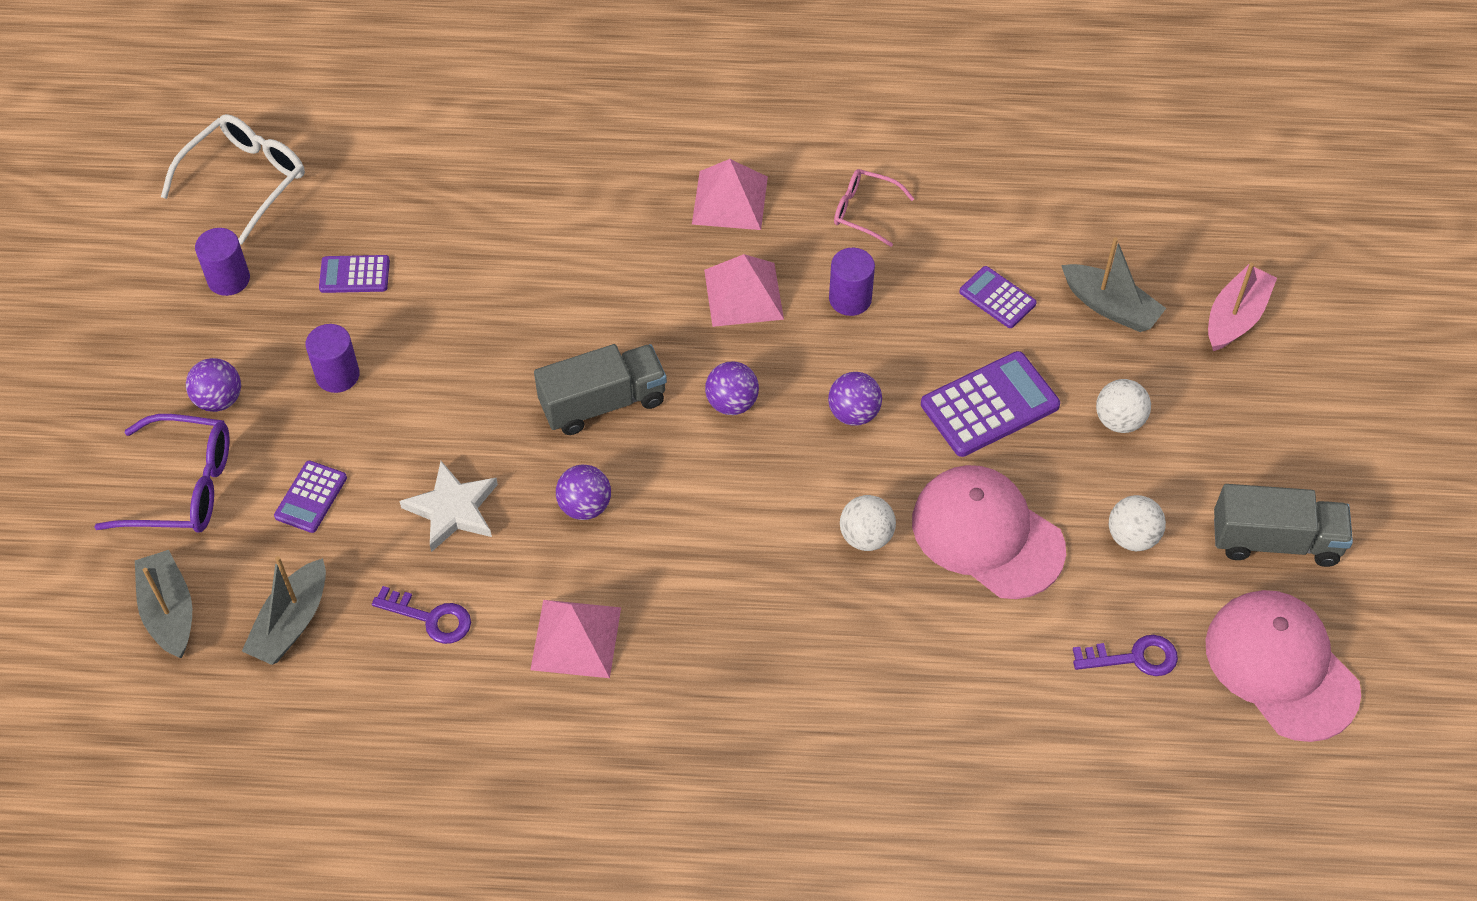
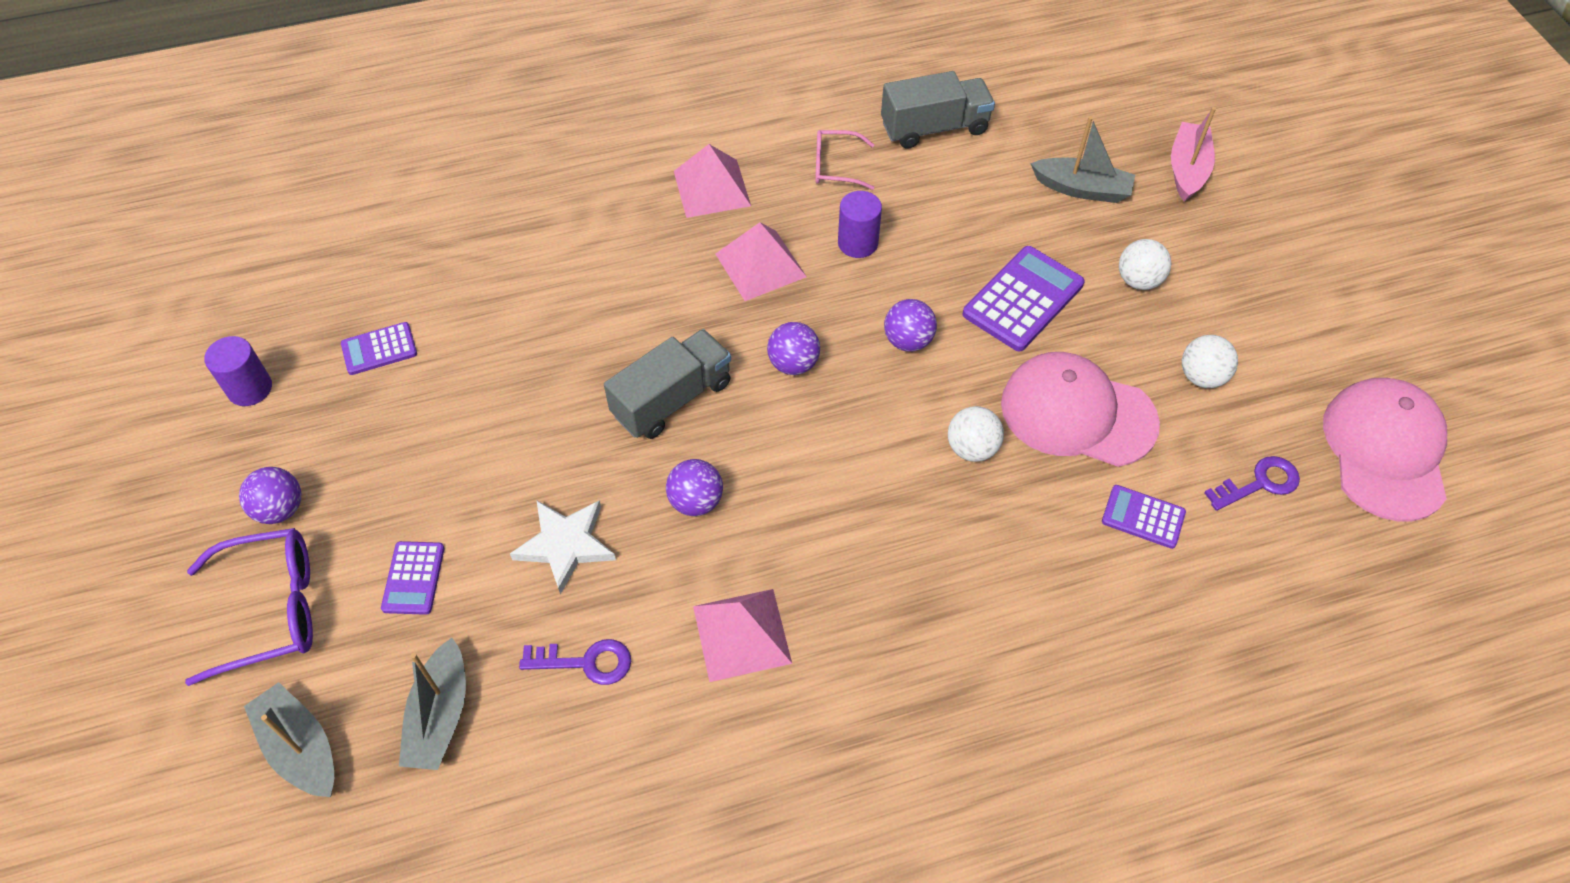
camera: 20 degrees left, 0 degrees up
white glasses [161,114,305,245] -> none
purple cylinder [305,324,360,393] -> none
purple calculator [959,266,1037,328] -> purple calculator moved to [1102,485,1186,549]
pink cap [1205,590,1361,742] -> pink cap turned 60 degrees clockwise [1323,378,1447,521]
grey truck [1214,484,1353,567] -> grey truck moved to [881,71,995,149]

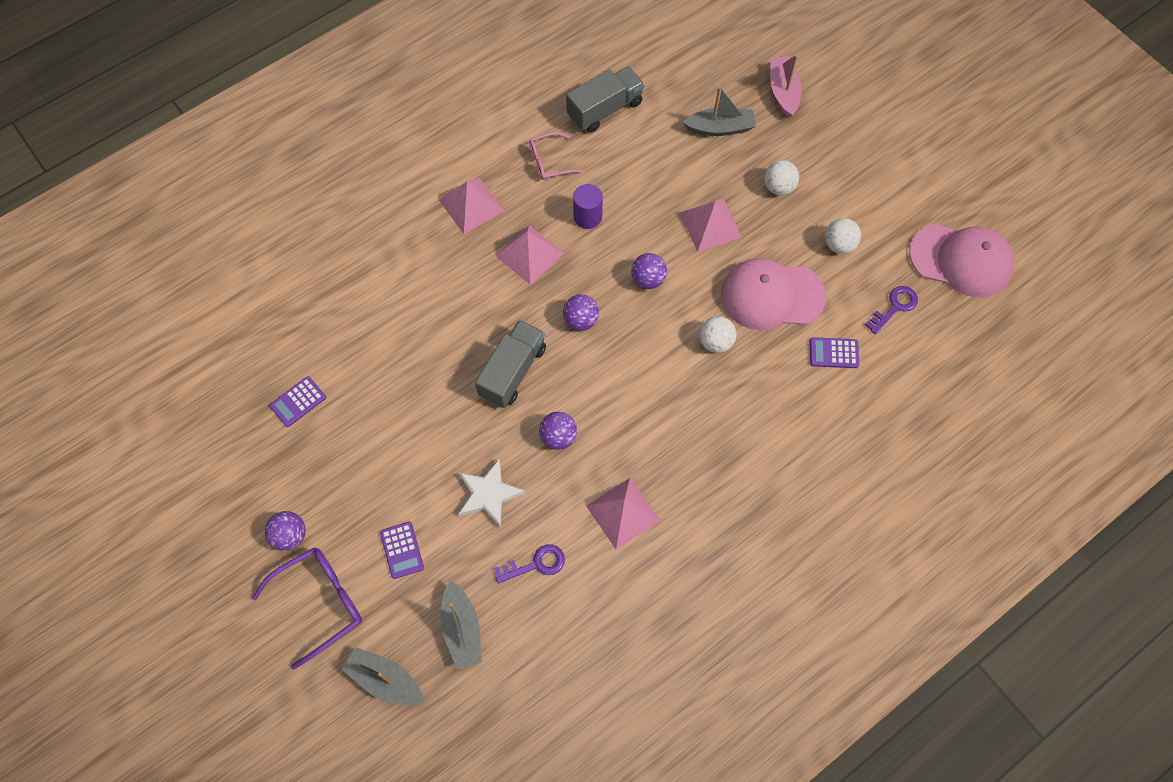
camera: 20 degrees left, 10 degrees up
purple cylinder [204,336,272,406] -> none
purple calculator [963,246,1085,351] -> pink pyramid [680,199,742,252]
pink cap [1323,378,1447,521] -> pink cap turned 120 degrees clockwise [909,224,1014,297]

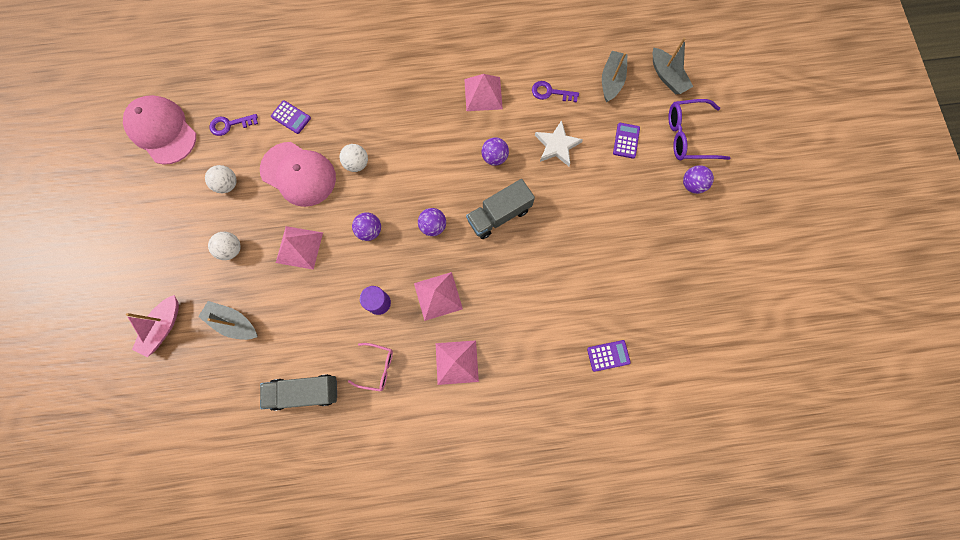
camera: 150 degrees left, 10 degrees up
purple calculator [269,376,326,427] -> purple calculator moved to [587,340,631,372]

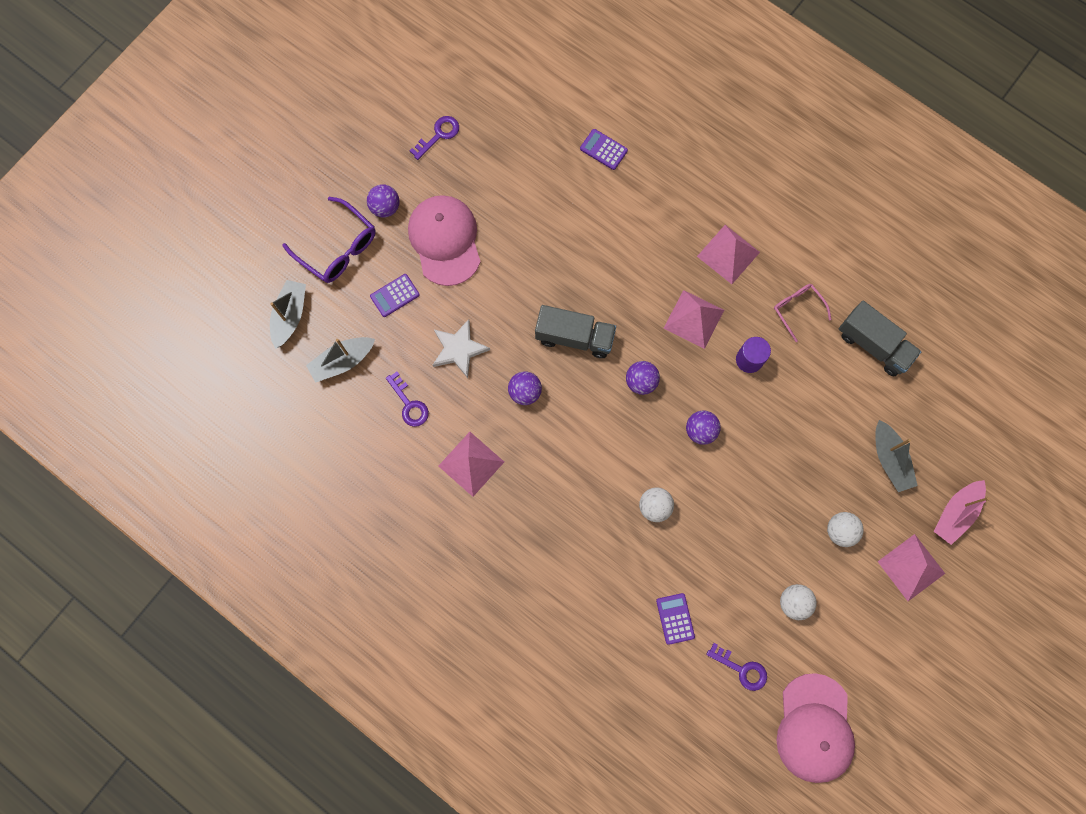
camera: 135 degrees left, 0 degrees up
pink boat [126,295,179,357] -> pink boat turned 150 degrees clockwise [934,480,990,545]
pink cap [260,142,336,207] -> pink cap moved to [408,195,481,286]
pink pyramid [276,226,323,270] -> pink pyramid moved to [877,534,945,601]
none -> purple key [410,116,459,160]

